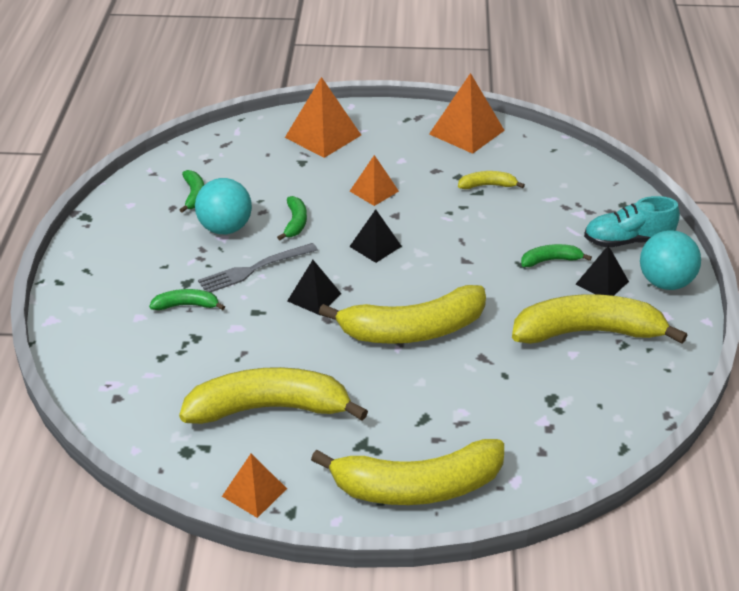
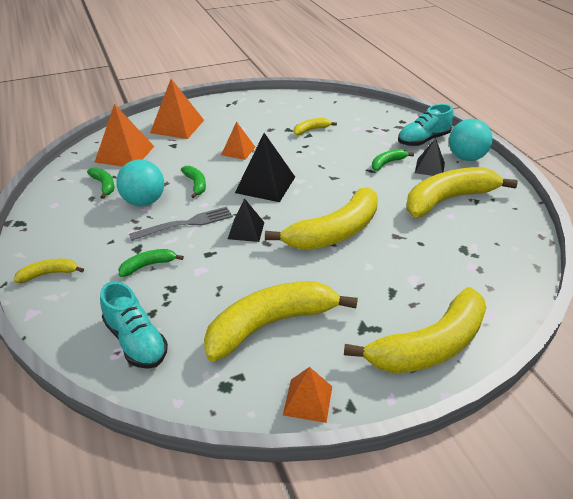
camera: 25 degrees left, 0 degrees up
grey fork [198,243,318,292] -> grey fork turned 150 degrees counterclockwise [129,206,233,241]
black pyramid [349,209,402,263] -> black pyramid [235,133,295,202], size x1.65
orange pyramid [429,73,505,154] -> orange pyramid moved to [95,104,154,167]
none -> yellow banana [14,259,84,283]
none -> turquoise shoe [100,282,168,369]

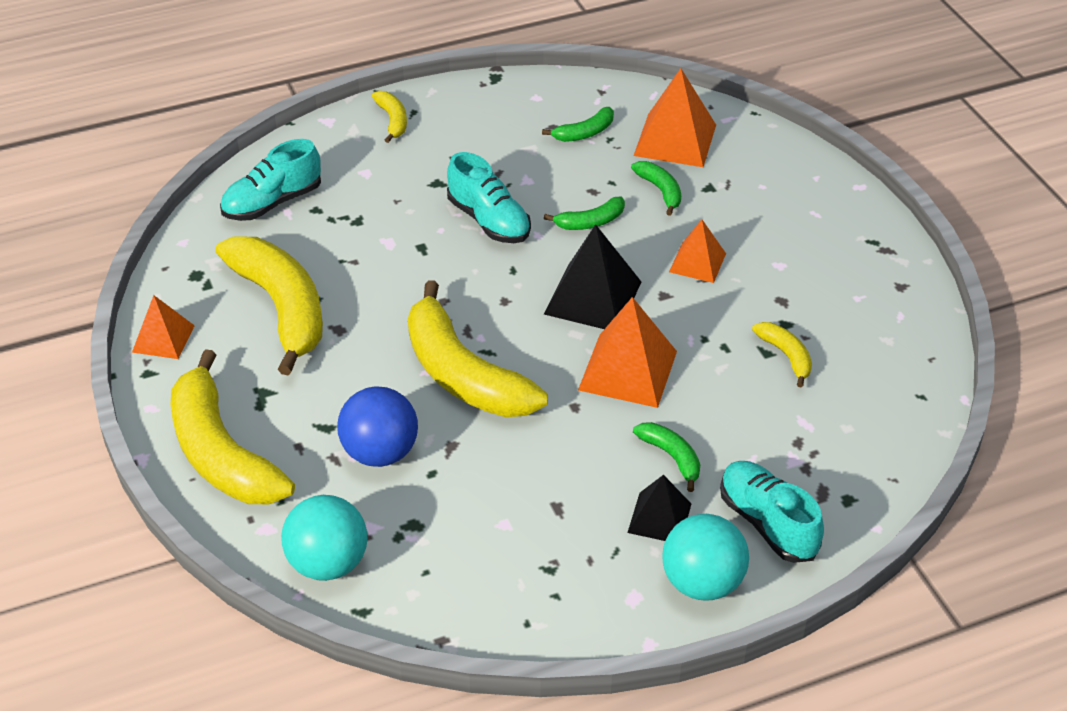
camera: 90 degrees right, 5 degrees up
turquoise ball [116,160,164,206] -> turquoise ball moved to [281,495,367,581]
green banana [118,249,184,277] -> green banana moved to [631,161,681,216]
grey fork [129,206,233,241] -> turquoise shoe [447,152,531,243]
orange pyramid [150,79,204,139] -> orange pyramid moved to [578,297,677,408]
black pyramid [228,198,264,242] -> none
yellow banana [406,167,518,217] -> none
none -> blue ball [337,387,418,467]

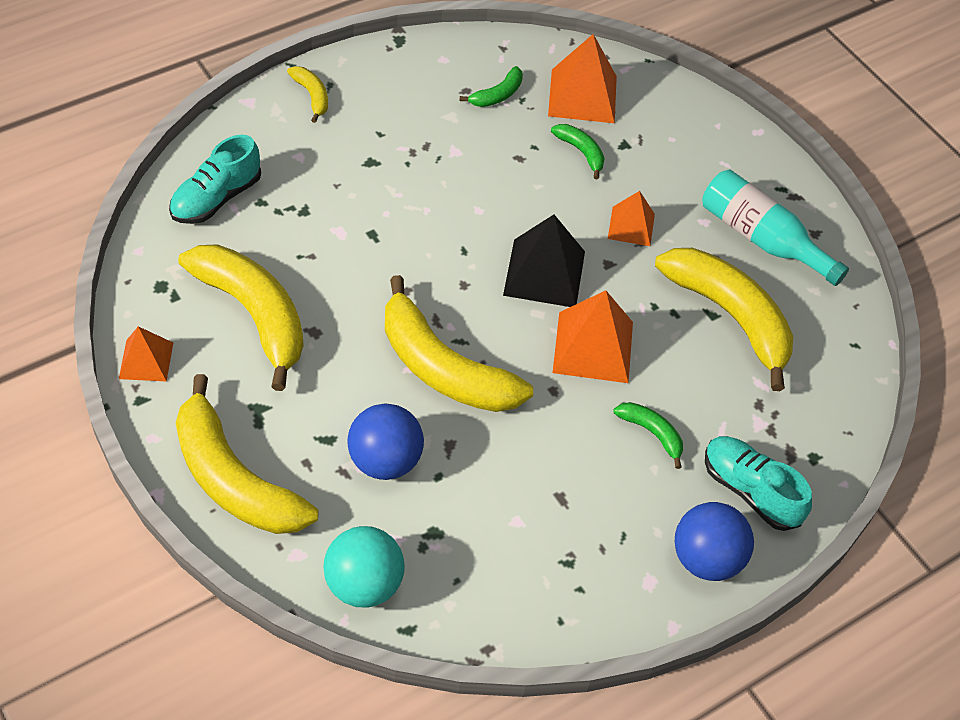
camera: 15 degrees left, 10 degrees up
turquoise shoe [447,152,531,243] -> none
green banana [544,197,625,230] -> none
black pyramid [628,475,691,541] -> none
turquoise ball [662,514,749,600] -> blue ball [675,502,754,581]
yellow banana [752,322,812,388] -> yellow banana [655,248,793,391], size x2.23
none -> turquoise bottle [702,170,849,286]

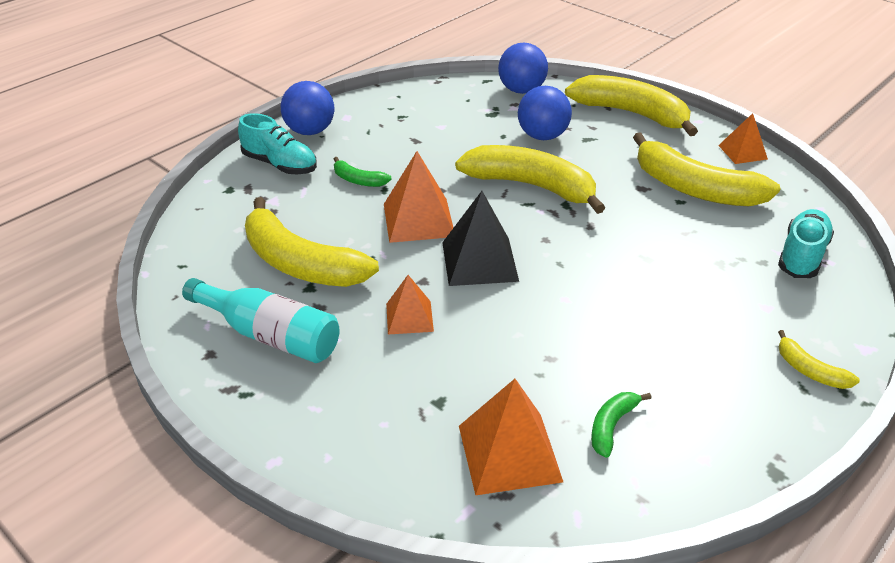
camera: 170 degrees right, 15 degrees down
turquoise ball [324,526,405,608] -> blue ball [498,43,548,94]
green banana [551,124,605,180] -> none

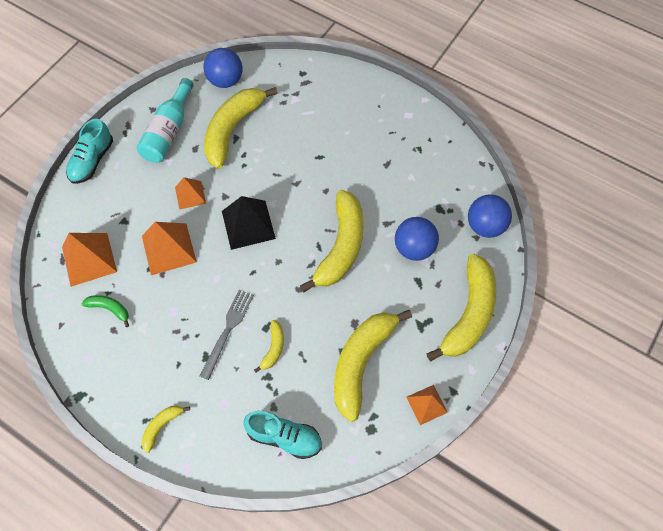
camera: 80 degrees right, 25 degrees up
turquoise shoe [238,113,317,174] -> turquoise shoe moved to [66,119,113,184]
blue ball [281,81,334,135] -> blue ball moved to [203,48,243,88]
green banana [334,157,391,187] -> none
orange pyramid [384,151,453,243] -> orange pyramid moved to [142,222,197,275]
none -> grey fork [200,290,254,380]
none -> yellow banana [254,320,284,373]

